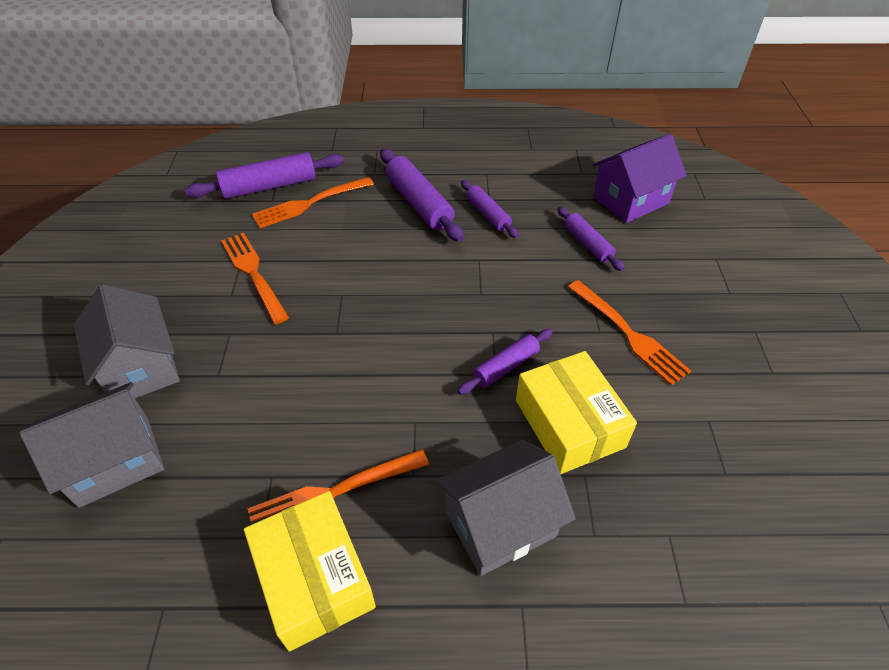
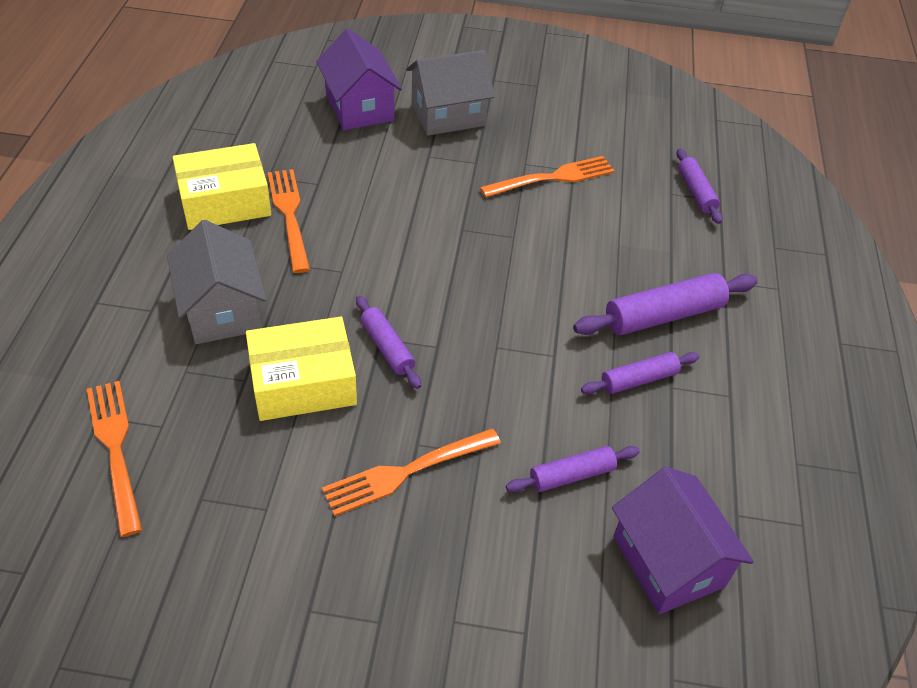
camera: 95 degrees right, 0 degrees up
grey house [20,382,164,508] -> purple house [316,29,402,130]
purple rolling pin [185,152,344,199] -> purple rolling pin [676,148,722,224], size x0.61
orange fork [252,177,374,228] -> orange fork moved to [87,381,142,537]

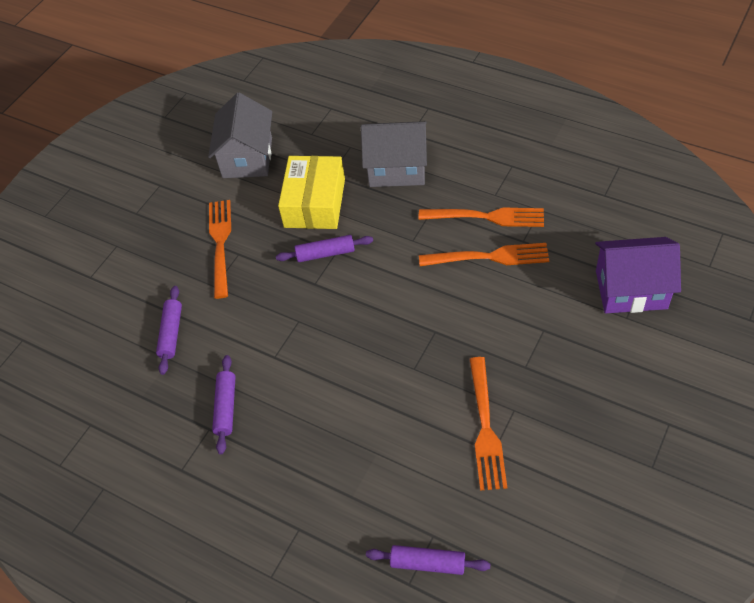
camera: 120 degrees right, 5 degrees up
orange fork [87,381,142,537] -> orange fork moved to [419,243,549,266]
yellow box [173,143,271,230] -> none
grey house [406,50,495,136] -> grey house moved to [208,93,272,178]
purple rolling pin [573,273,758,335] -> none
purple house [612,467,754,614] -> none

